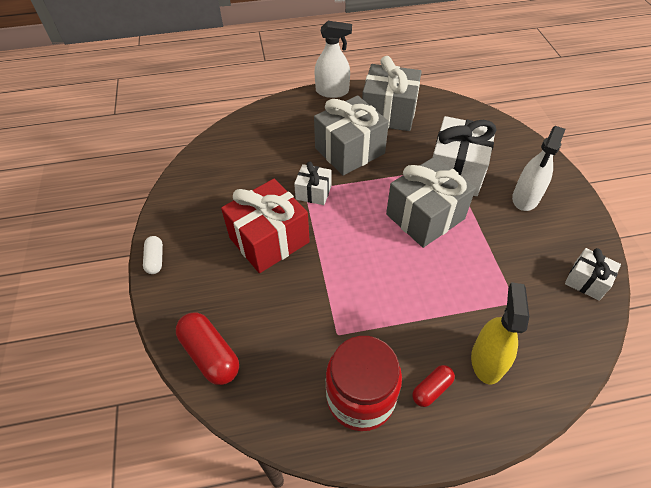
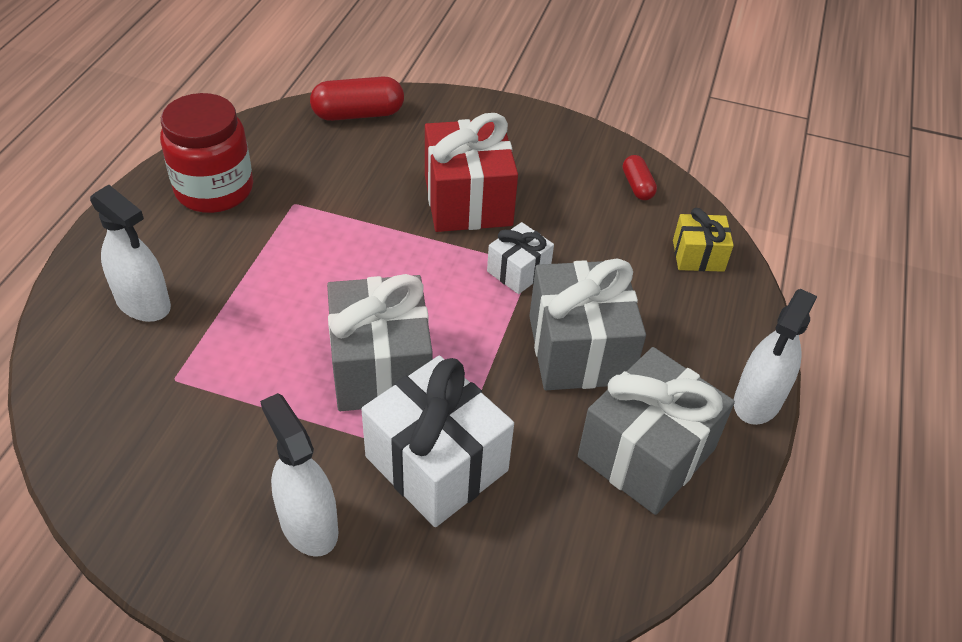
camera: 115 degrees right, 5 degrees down
white capsule [143,236,163,274] -> none
red capsule [412,365,455,407] -> red capsule moved to [623,155,657,200]
yellow spray bottle [471,282,529,384] -> white spray bottle [90,185,171,322]
white gift [565,248,621,301] -> none
none -> yellow gift [673,208,734,272]

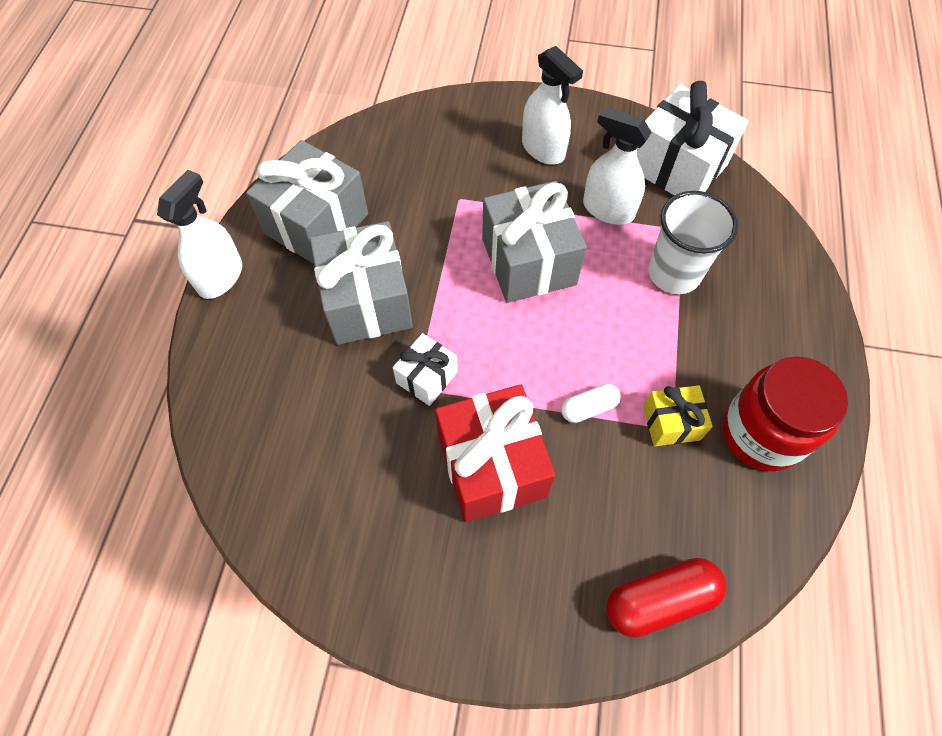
camera: 175 degrees right, 15 degrees up
white spray bottle [90,185,171,322] -> white spray bottle moved to [583,107,652,225]
white gift [361,356,514,527] -> white gift moved to [637,81,749,196]
red capsule [623,155,657,200] -> none
yellow gift [673,208,734,272] -> yellow gift moved to [643,385,713,447]
none -> white capsule [562,384,621,423]
none -> white cup [648,191,738,294]

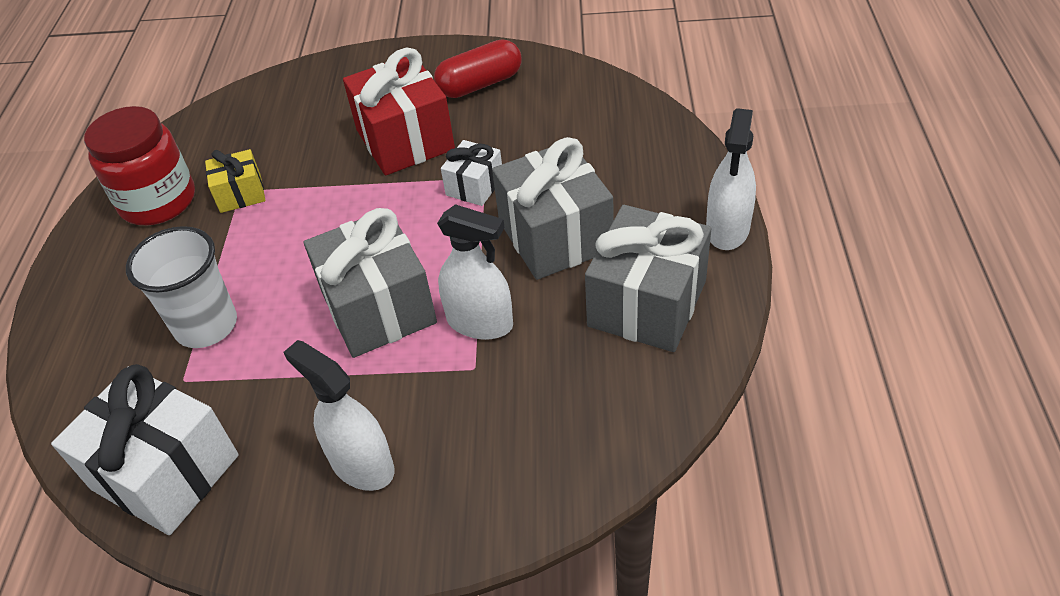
camera: 175 degrees right, 15 degrees down
white capsule [562,384,621,423] -> none
white spray bottle [583,107,652,225] -> white spray bottle moved to [437,204,513,340]
red capsule [606,558,727,638] -> red capsule moved to [434,39,522,98]

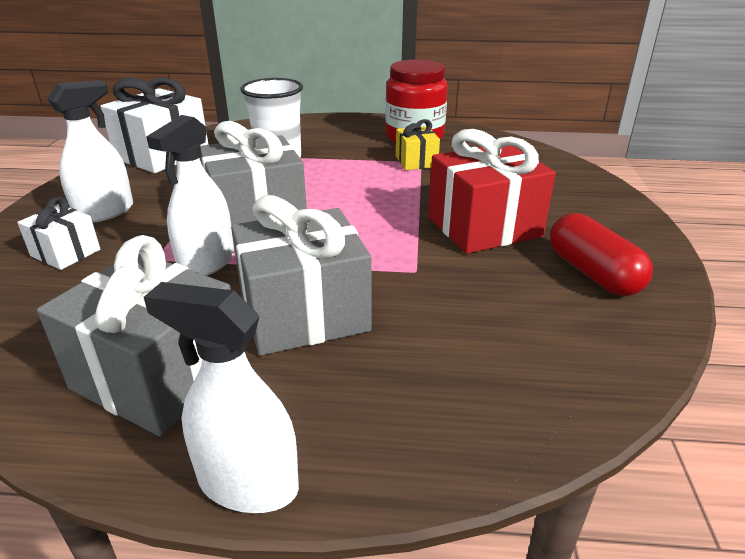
camera: 90 degrees right, 15 degrees down
white gift [441,140,502,206] -> white gift moved to [17,197,100,270]

